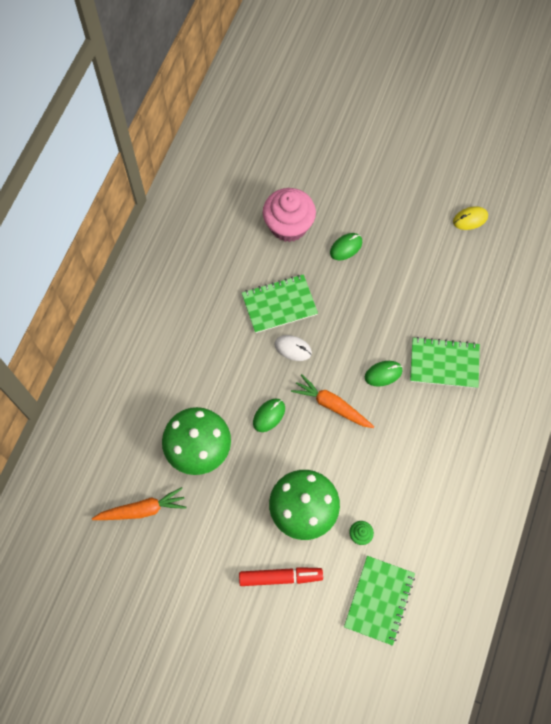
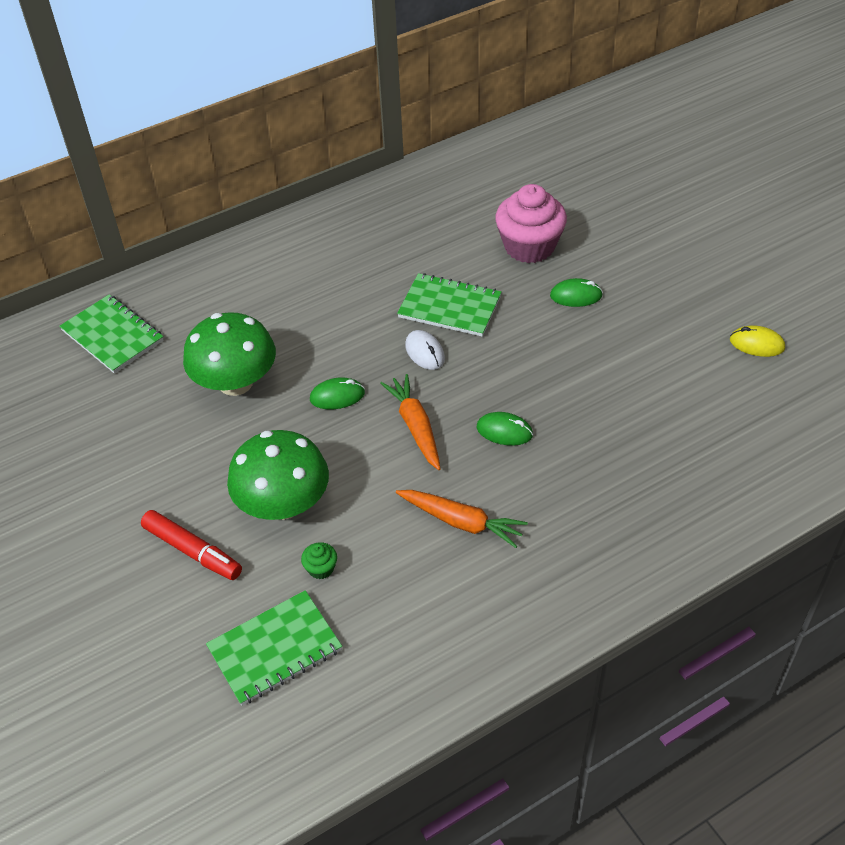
camera: 40 degrees right, 20 degrees down
orange carrot [92,487,187,520] -> orange carrot moved to [396,490,528,548]
green notebook [410,337,480,388] -> green notebook moved to [60,294,164,373]

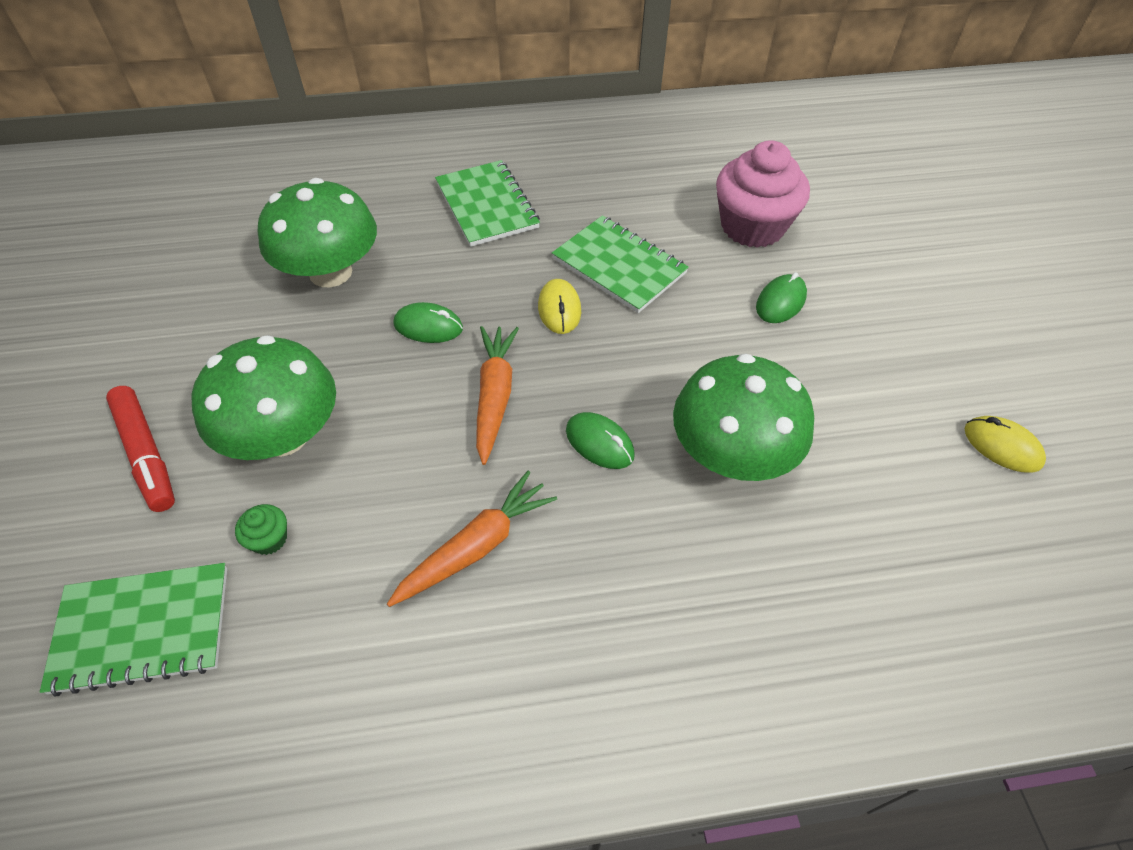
camera: 20 degrees right, 5 degrees up
green notebook [60,294,164,373] -> green notebook moved to [435,160,540,247]
orange carrot [396,490,528,548] -> orange carrot turned 90 degrees counterclockwise [387,471,557,607]
white mouse [405,330,445,370] -> yellow mouse [538,279,581,334]
green mouse [550,278,603,307] -> green mouse turned 75 degrees counterclockwise [756,272,807,323]
none -> green mushroom [673,353,814,481]

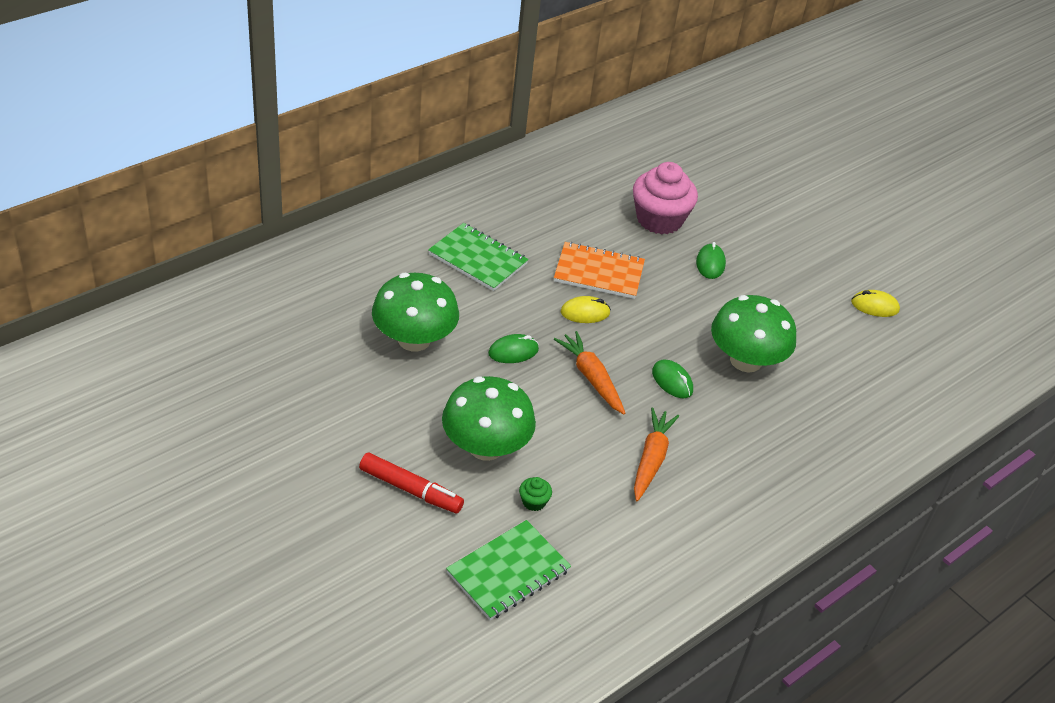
camera: 35 degrees left, 10 degrees down
yellow mouse [538,279,581,334] -> yellow mouse turned 60 degrees counterclockwise [561,296,611,323]
green notebook [552,215,689,313] -> orange notebook [554,242,645,299]
green mouse [566,412,635,469] -> green mouse turned 45 degrees clockwise [652,360,693,398]

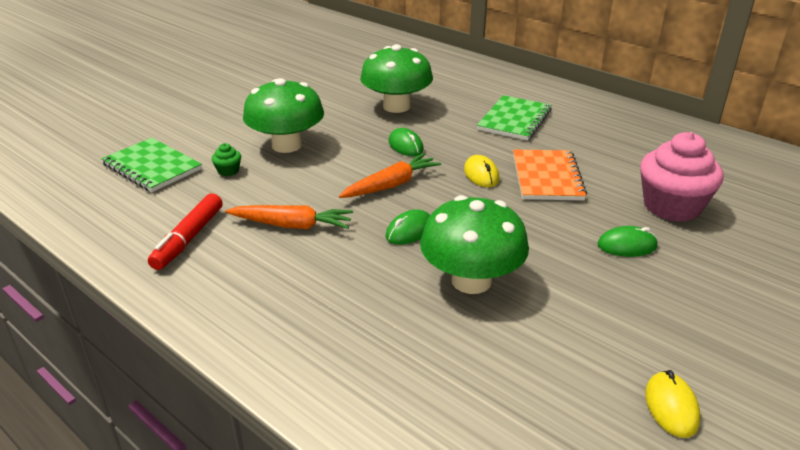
camera: 85 degrees right, 10 degrees down
red marker [359,453,464,513] -> red marker moved to [148,193,223,270]

